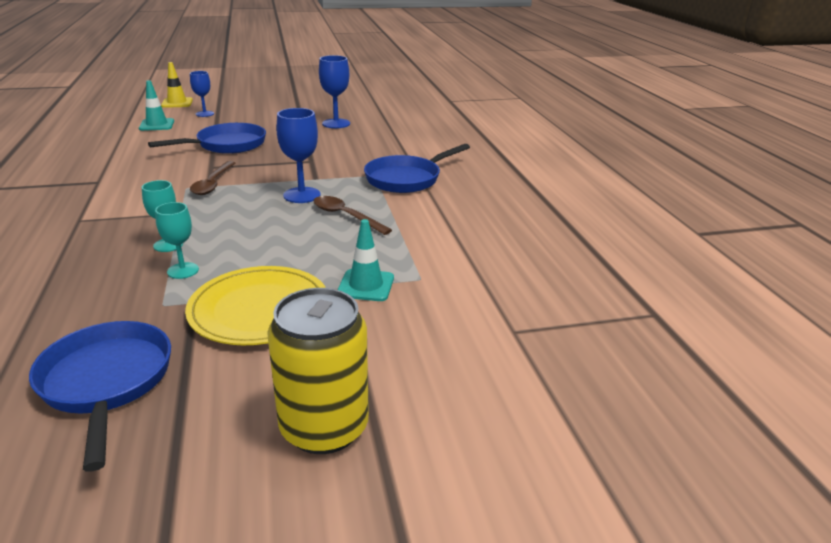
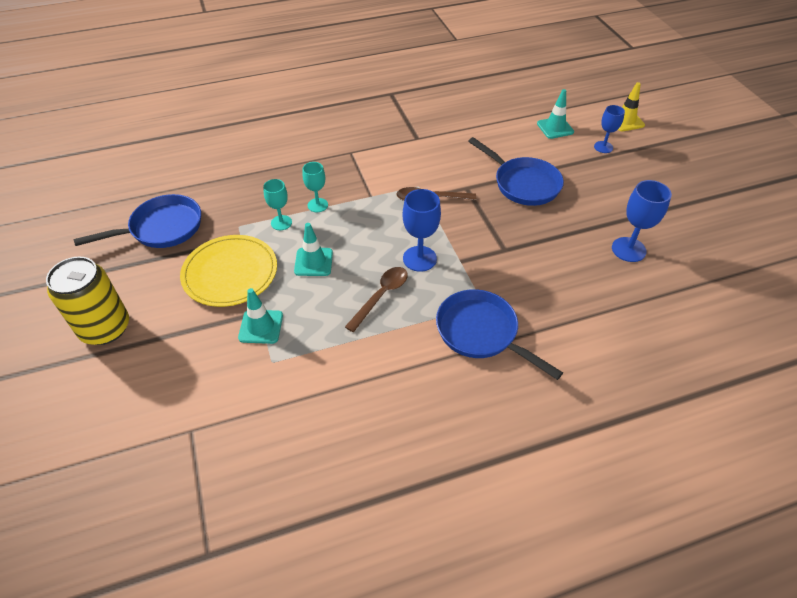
camera: 85 degrees right, 20 degrees up
none -> turquoise traffic cone [294,223,333,276]

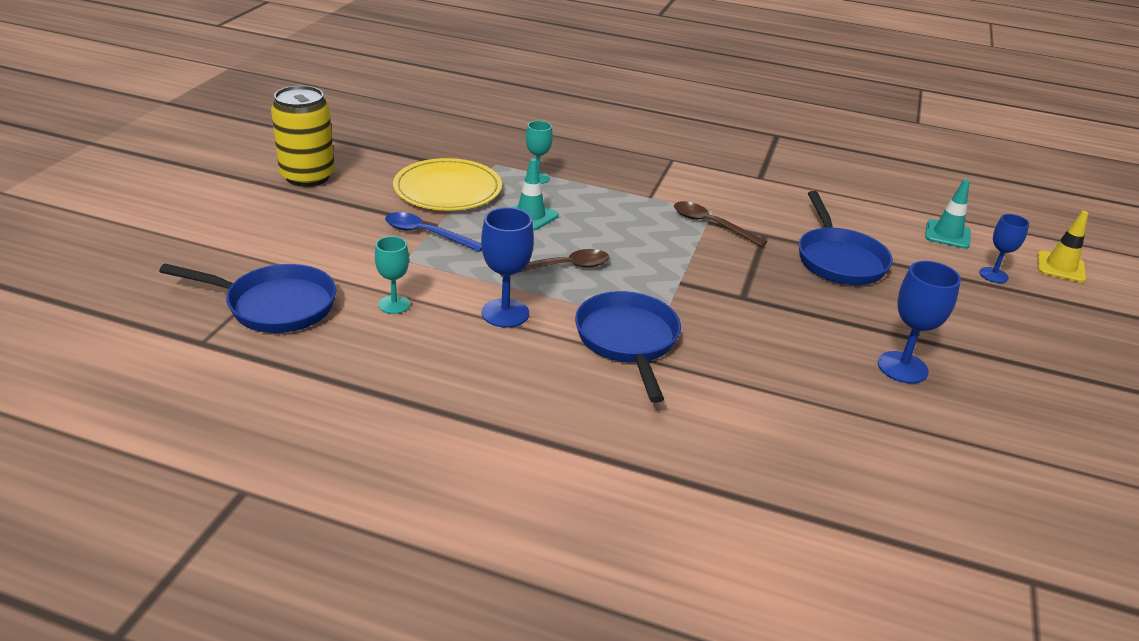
camera: 35 degrees right, 15 degrees down
blue pan [74,194,201,248] -> blue pan moved to [159,264,336,333]
turquoise traffic cone [238,288,283,344] -> blue spoon [385,212,482,252]
turquoise goblet [302,162,328,212] -> turquoise goblet moved to [375,236,410,314]
blue goblet [403,189,441,272] -> blue goblet moved to [481,207,534,328]

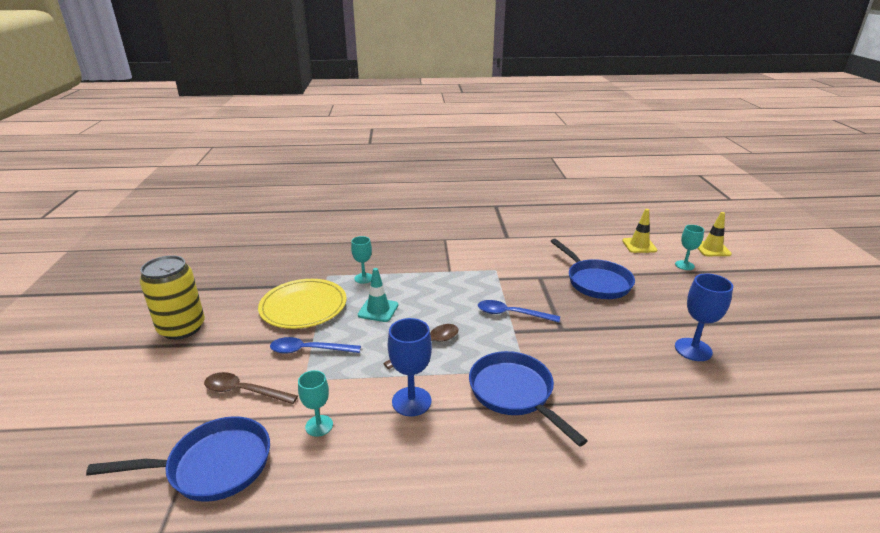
camera: 20 degrees left, 5 degrees down
brown spoon [674,201,768,247] -> brown spoon moved to [204,372,298,404]
turquoise traffic cone [925,179,971,249] -> yellow traffic cone [622,209,657,253]
blue goblet [979,214,1029,283] -> turquoise goblet [675,225,704,270]
none -> blue spoon [478,300,560,322]

